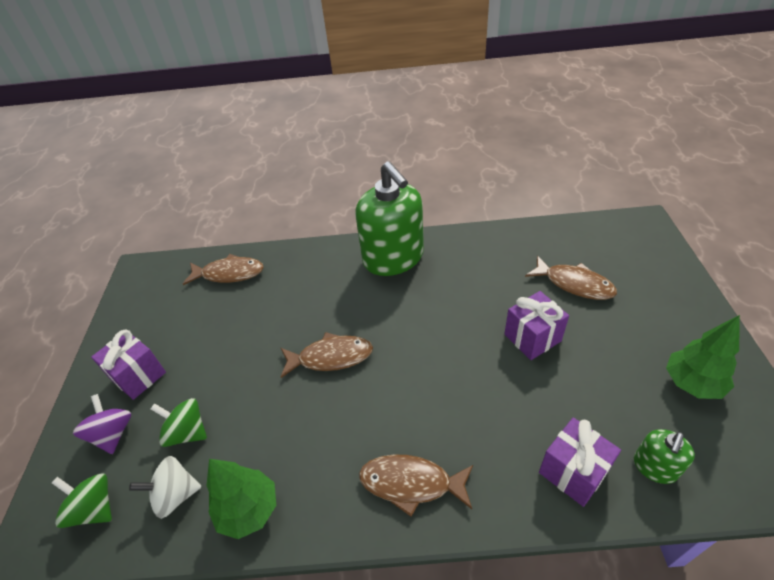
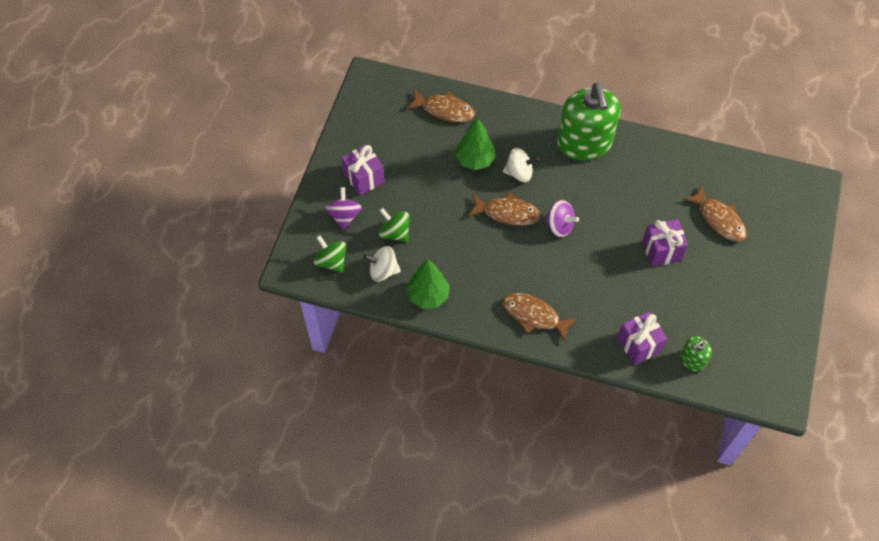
camera: 15 degrees right, 15 degrees up
green tree [666,315,740,399] -> green tree moved to [455,117,496,170]
none -> white spinning top [503,148,539,182]
none -> purple spinning top [544,200,579,237]

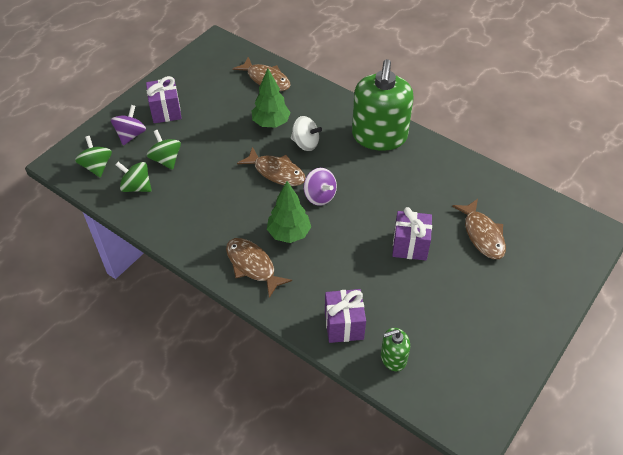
camera: 20 degrees right, 10 degrees down
white spinning top [363,246,401,282] -> green spinning top [115,162,152,192]
green tree [406,259,450,309] -> green tree moved to [267,181,311,243]

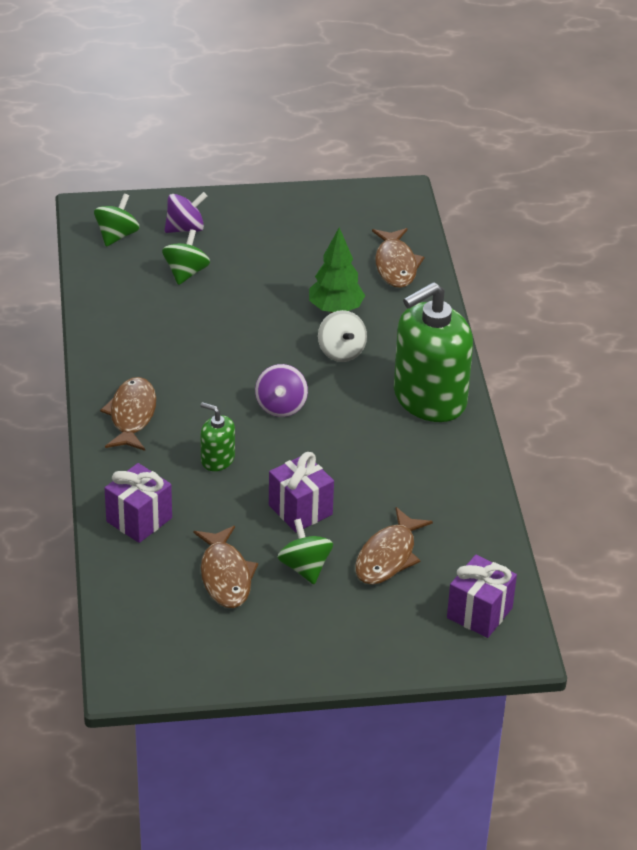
camera: 45 degrees right, 10 degrees down
green spinning top [115,162,152,192] -> green spinning top moved to [277,519,333,584]
purple gift [146,76,182,123] -> purple gift moved to [447,555,517,638]
brown fish [237,147,306,186] -> brown fish moved to [194,526,258,608]
green tree [267,181,311,243] -> none
green soap dispenser [381,328,410,371] -> green soap dispenser moved to [200,402,235,471]

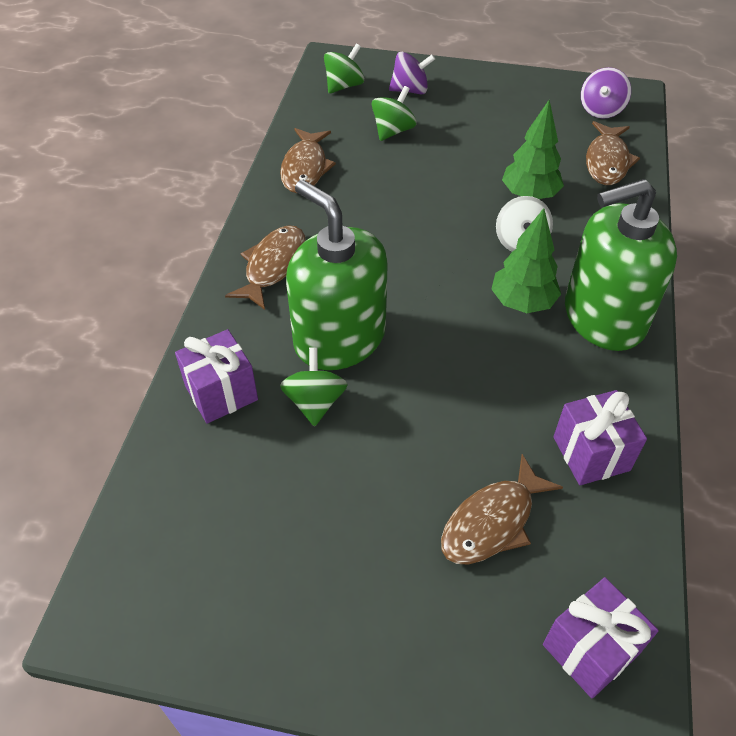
camera: 20 degrees right, 10 degrees up
brown fish [194,526,258,608] -> brown fish moved to [280,128,336,193]
green soap dispenser [200,402,235,471] -> green soap dispenser [286,180,388,370], size x2.20
purple spinning top [255,364,308,417] -> purple spinning top moved to [581,67,631,119]
purple gift [269,452,334,532] -> purple gift moved to [553,390,647,485]
green spinning top [277,519,333,584] -> green spinning top moved to [280,347,348,426]
none -> green tree [491,208,561,313]

